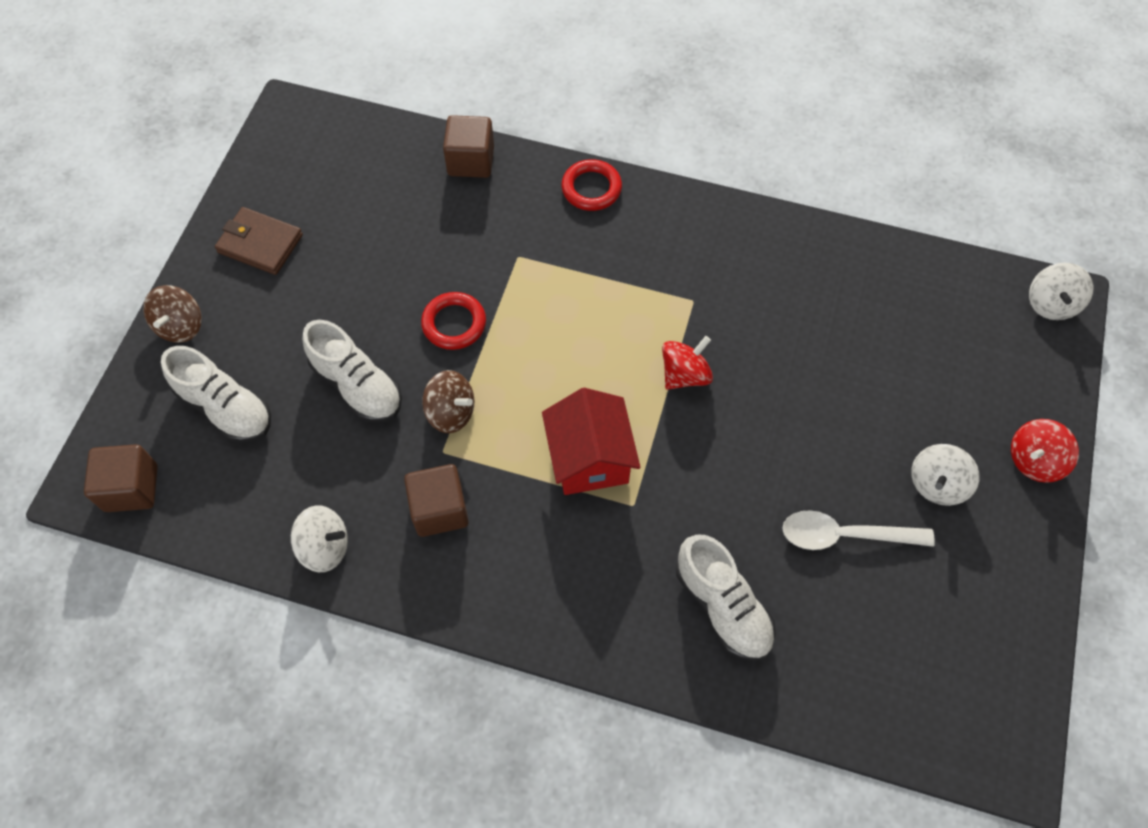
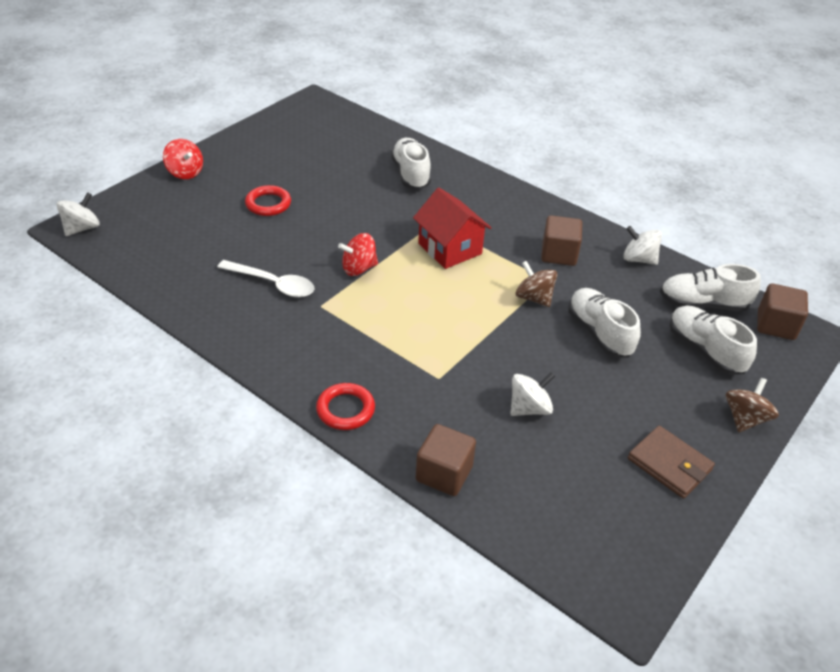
camera: 160 degrees left, 20 degrees down
red ring [421,292,486,350] -> red ring moved to [245,185,291,216]
red house [542,388,641,495] -> red house turned 45 degrees counterclockwise [413,188,491,269]
white spoon [782,510,935,550] -> white spoon moved to [217,260,314,297]
white spinning top [911,444,979,506] -> white spinning top moved to [510,372,555,416]
red spinning top [1011,419,1079,483] -> red spinning top turned 60 degrees clockwise [163,139,203,179]
none -> white shoe [660,264,761,311]

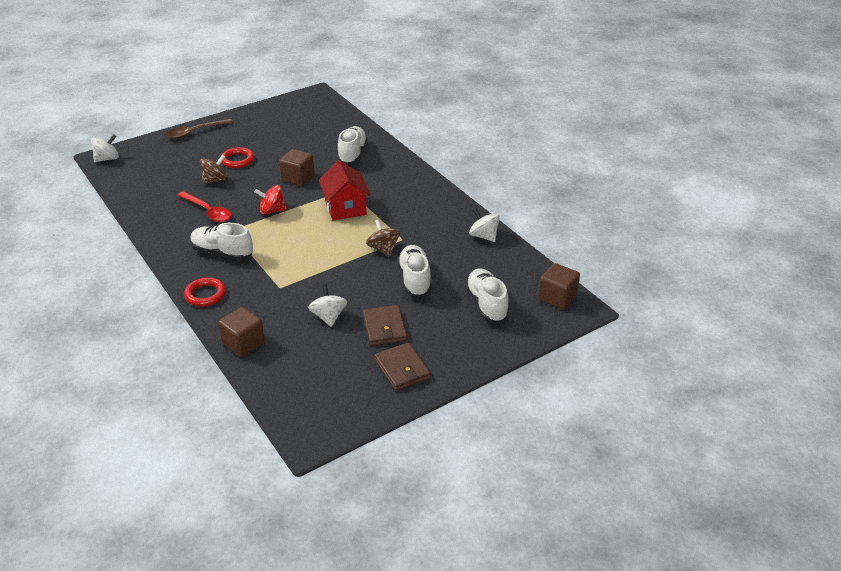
camera: 20 degrees right, 5 degrees down
red spinning top [163,139,203,179] -> brown spoon [165,119,233,139]
white spoon [217,260,314,297] -> red spoon [177,191,231,222]
white spinning top [510,372,555,416] -> white spinning top turned 90 degrees counterclockwise [308,284,347,327]
brown cube [541,215,582,266] -> brown cube moved to [279,149,315,186]
white shoe [660,264,761,311] -> white shoe moved to [190,223,253,260]
brown spinning top [726,378,779,432] -> brown spinning top moved to [200,155,228,184]
none -> brown wallet [363,305,407,346]

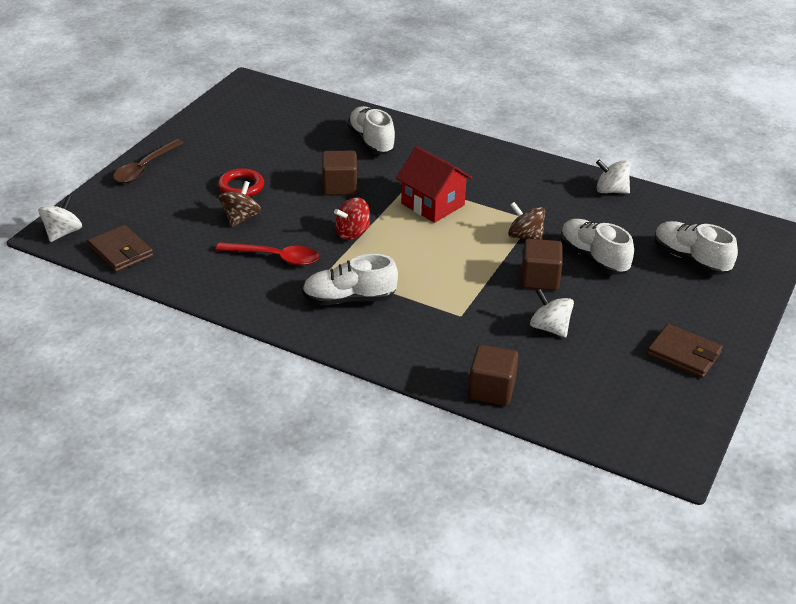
camera: 30 degrees left, 0 degrees up
red ring [184,277,226,307] -> none
brown wallet [363,305,407,346] -> brown wallet moved to [88,225,153,272]
brown cube [538,263,580,310] -> brown cube moved to [521,239,563,290]

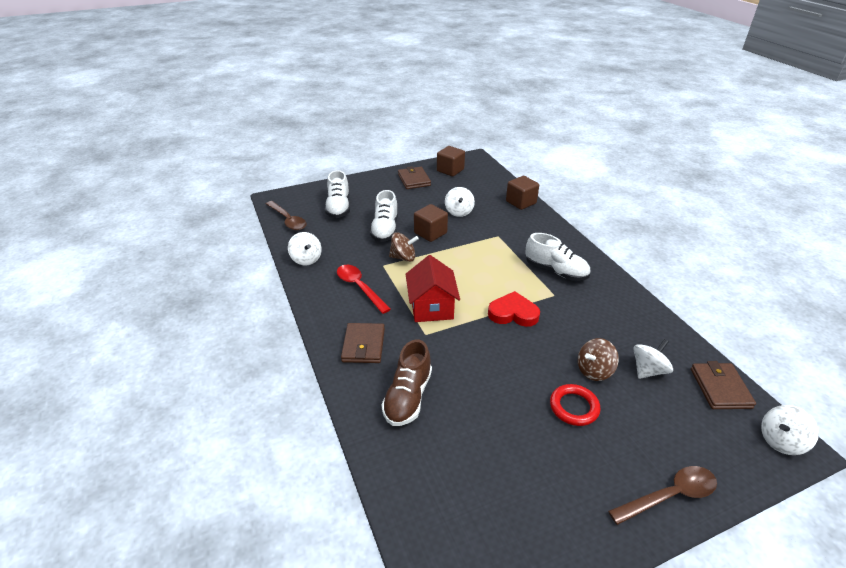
camera: 140 degrees left, 0 degrees up
red spoon [216,242,319,265] -> red spoon moved to [337,265,391,314]
brown cube [322,151,357,196] -> brown cube moved to [437,146,465,176]
red spinning top [334,197,370,240] -> red heart [488,291,540,327]
white shoe [347,106,396,154] -> brown shoe [381,340,432,426]
brown spinning top [508,202,545,240] -> brown spinning top turned 75 degrees counterclockwise [389,232,419,262]
none -> brown spoon [266,201,307,230]
none -> brown wallet [341,323,385,363]
none -> white spinning top [633,339,673,379]

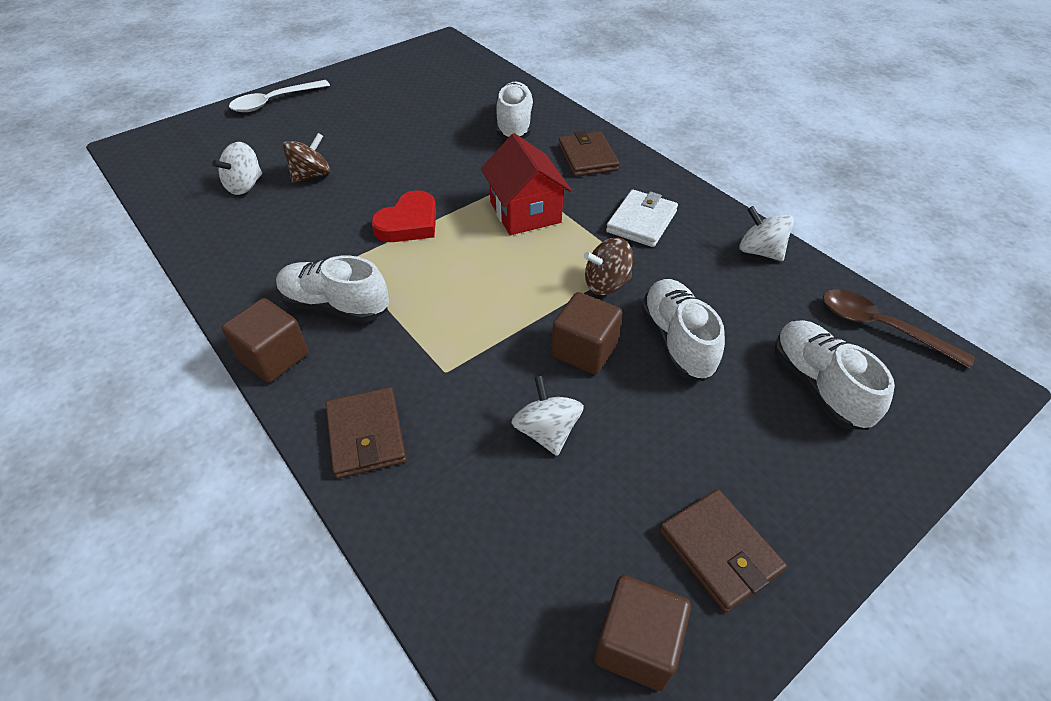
camera: 165 degrees right, 10 degrees up
red spoon [337,265,391,314] -> white wallet [606,190,678,247]
brown shoe [381,340,432,426] -> white shoe [496,82,534,139]
red heart [488,291,540,327] -> red heart turned 45 degrees counterclockwise [371,190,436,242]
brown cube [506,176,539,210] -> brown cube moved to [222,298,308,383]
red ring [550,384,601,426] -> none
brown spoon [608,466,717,525] -> white spoon [229,80,330,112]
brown wallet [691,361,756,409] -> brown wallet moved to [326,387,407,479]
white spinning top [761,405,819,455] -> none

